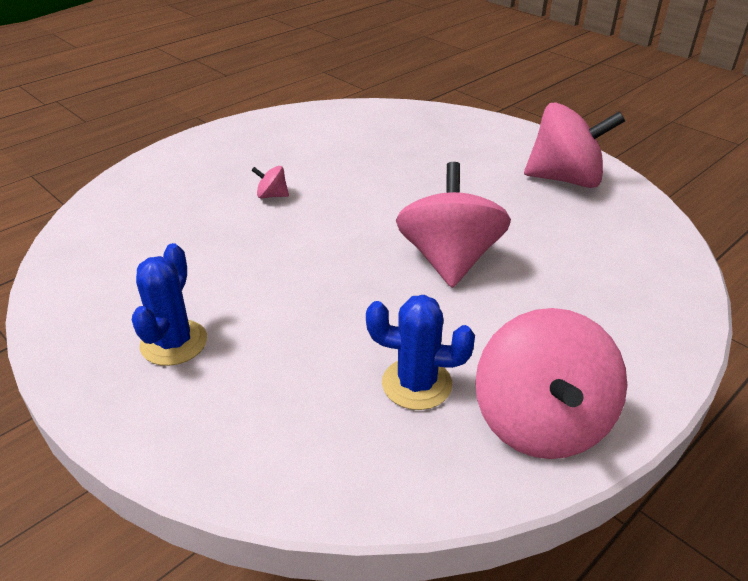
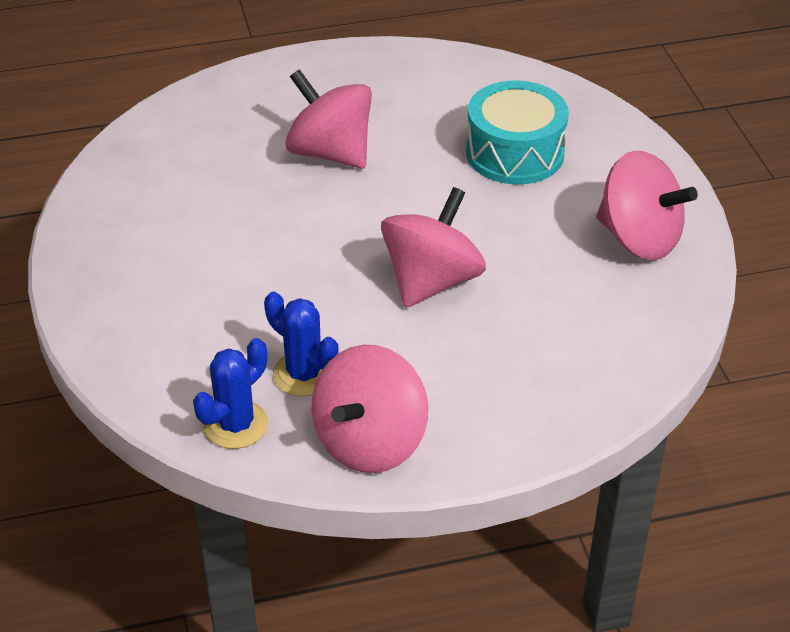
camera: 30 degrees right, 5 degrees up
blue cactus [132,243,207,366] -> blue cactus moved to [193,338,268,449]
pink spinning top [251,166,289,198] -> pink spinning top [285,69,372,169], size x2.47
none -> turquoise drum [466,81,569,184]

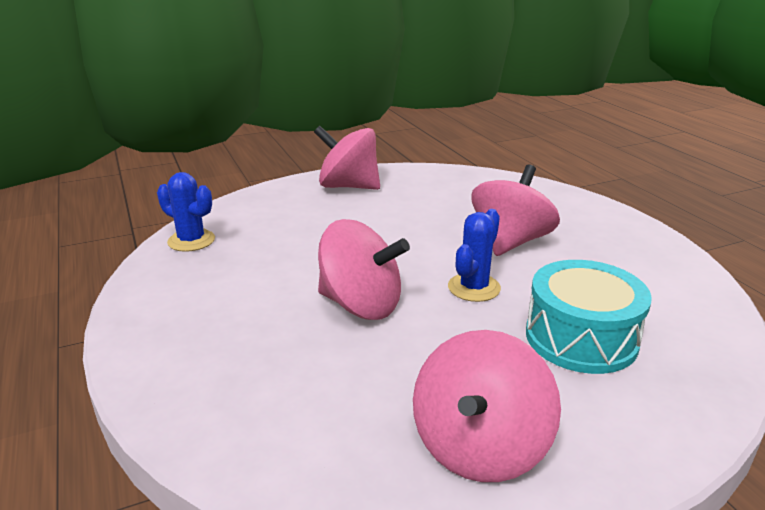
camera: 80 degrees right, 15 degrees down
blue cactus [264,292,339,397] -> blue cactus moved to [448,209,501,302]
pink spinning top [311,345,428,473] -> pink spinning top moved to [314,126,380,190]

